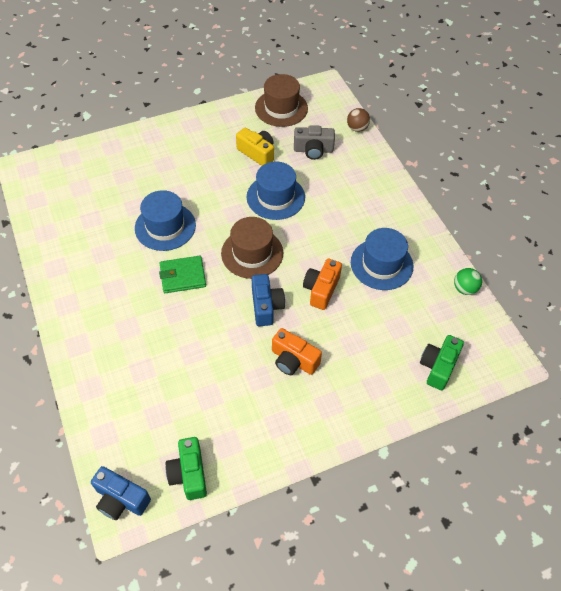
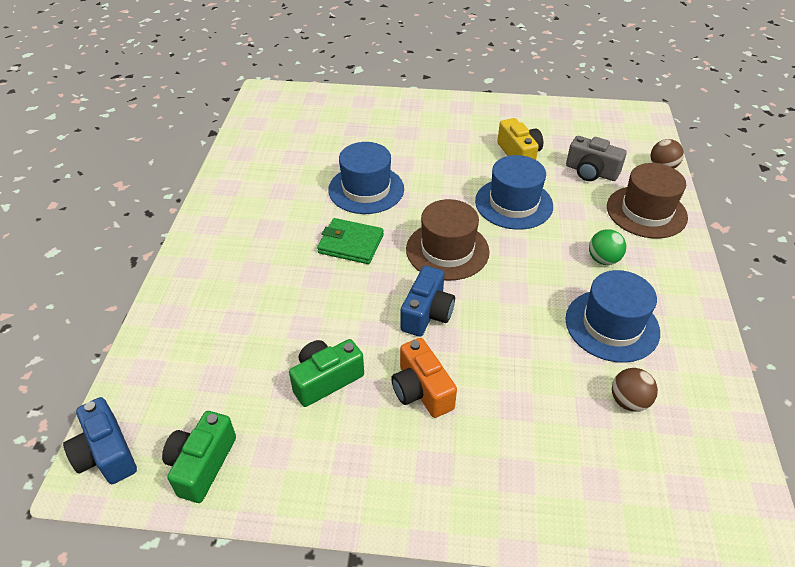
camera: 30 degrees right, 10 degrees down
brown hat [255,74,308,127] -> brown hat moved to [607,163,688,239]
orange camera [303,259,342,310] -> none
green camera [420,335,464,390] -> green camera moved to [289,339,364,407]
green ball [454,268,482,295] -> green ball moved to [589,229,626,265]
none -> brown ball [612,368,658,412]

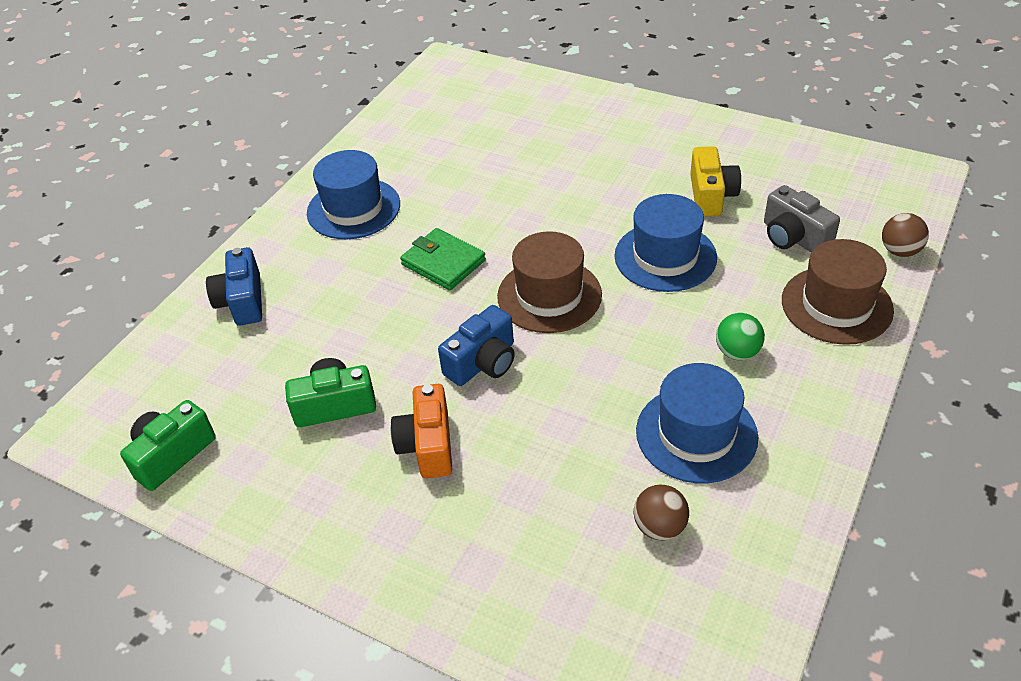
camera: 25 degrees right, 0 degrees up
blue camera [63,397,137,484] -> blue camera moved to [206,247,262,326]
blue hat [328,142,404,214] -> blue hat moved to [307,150,400,239]

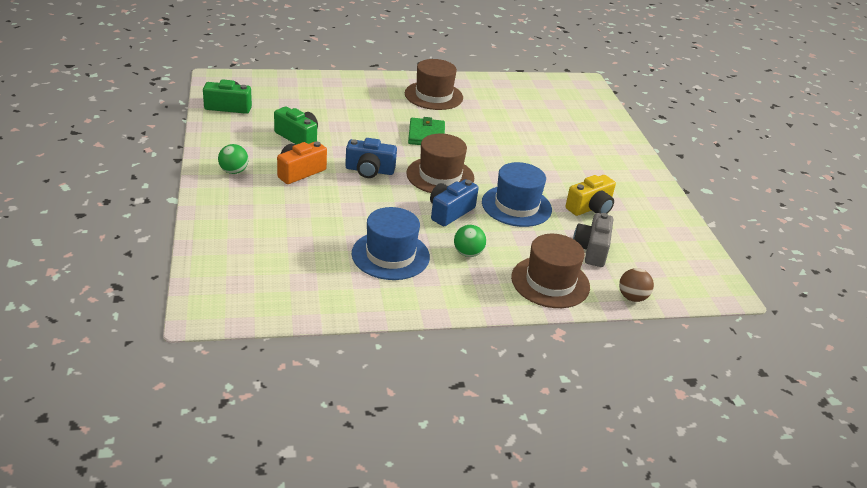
camera: 45 degrees right, 10 degrees down
blue camera [206,247,262,326] -> blue camera moved to [430,179,478,226]
blue hat [307,150,400,239] -> brown hat [405,59,463,110]
brown ball [634,484,689,540] -> none
none -> green ball [218,144,248,174]

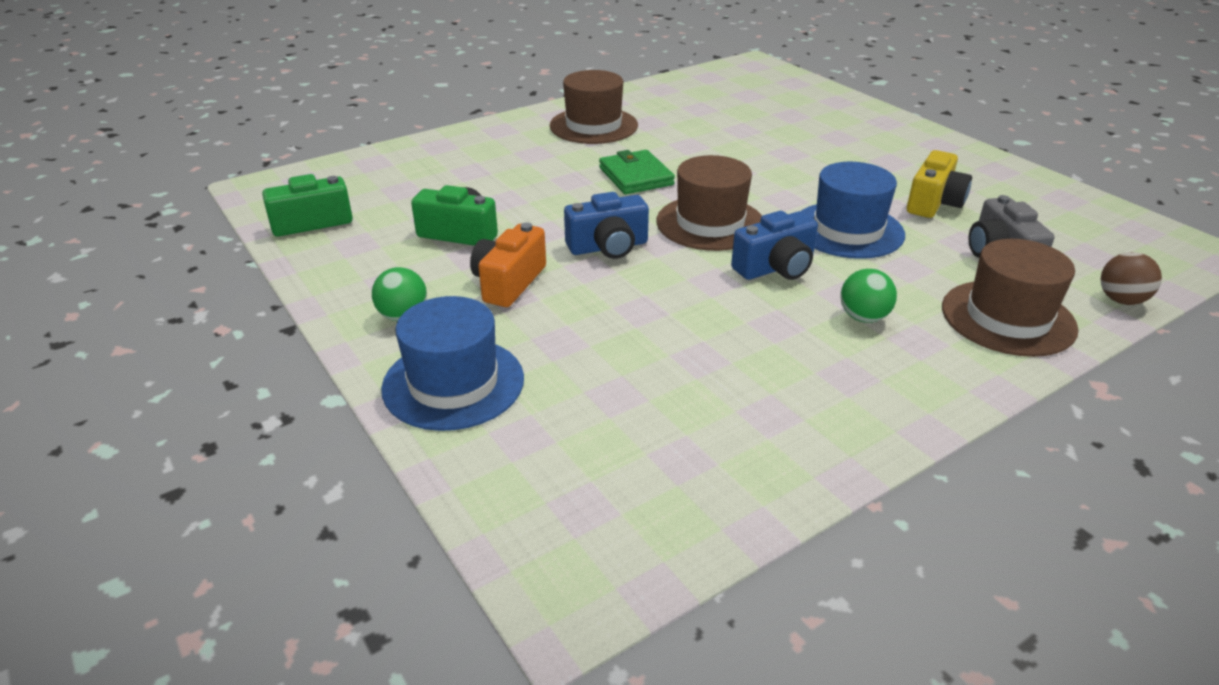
camera: 20 degrees left, 0 degrees up
blue hat [352,207,430,280] -> blue hat moved to [381,296,524,431]
blue camera [430,179,478,226] -> blue camera turned 135 degrees counterclockwise [731,211,818,280]

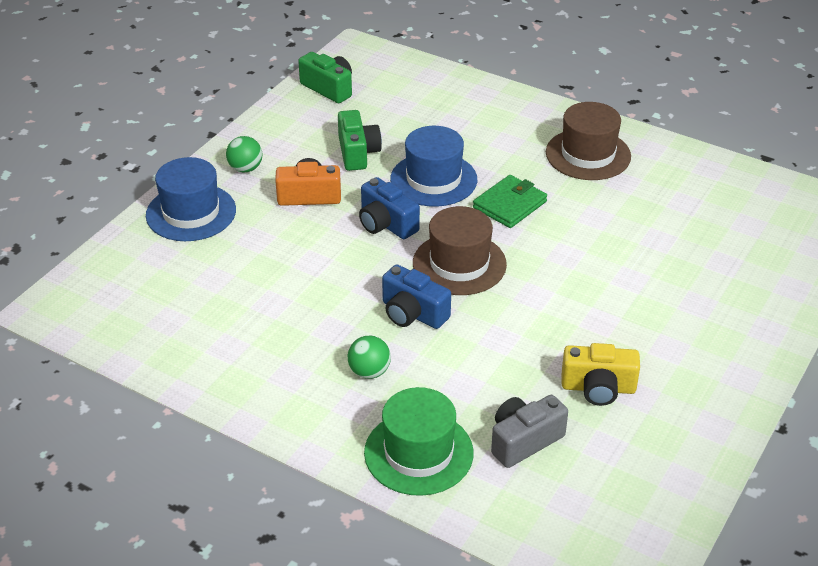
camera: 65 degrees right, 5 degrees up
blue hat [801,162,905,259] -> blue hat moved to [390,126,477,207]
brown hat [942,239,1079,357] -> green hat [364,387,474,496]
brown ball [1101,252,1162,305] -> none

